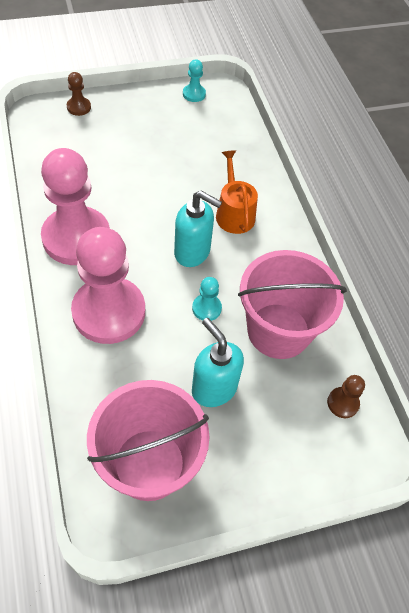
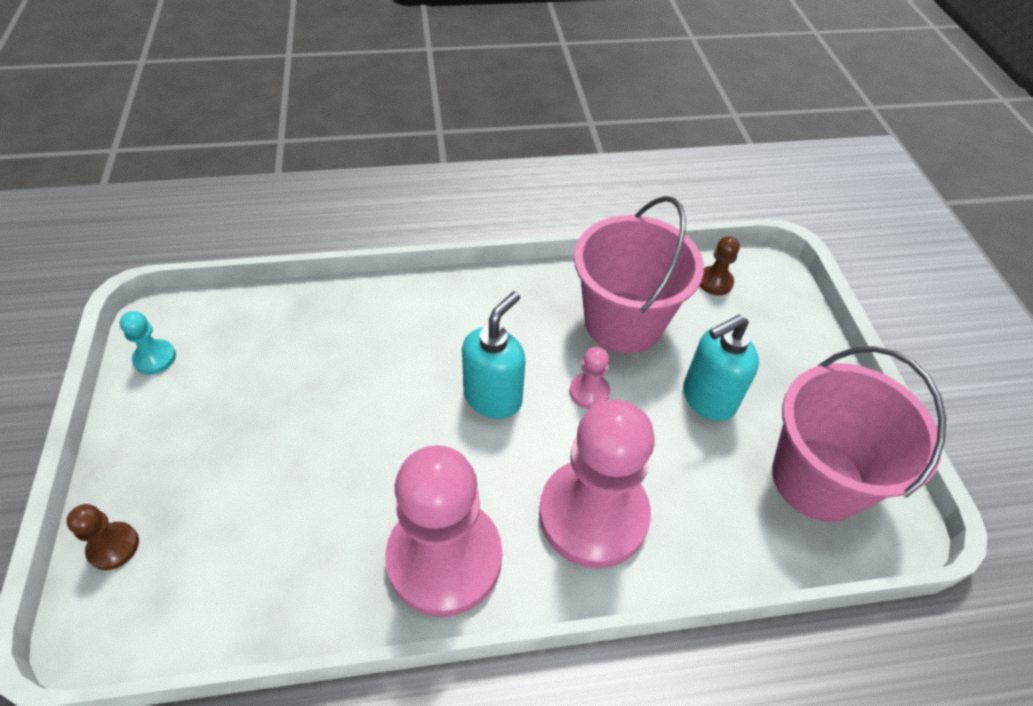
camera: 80 degrees left, 5 degrees down
turquoise pawn [192,277,222,321] -> pink pawn [570,347,610,409]
orange watering can [216,150,258,234] -> none

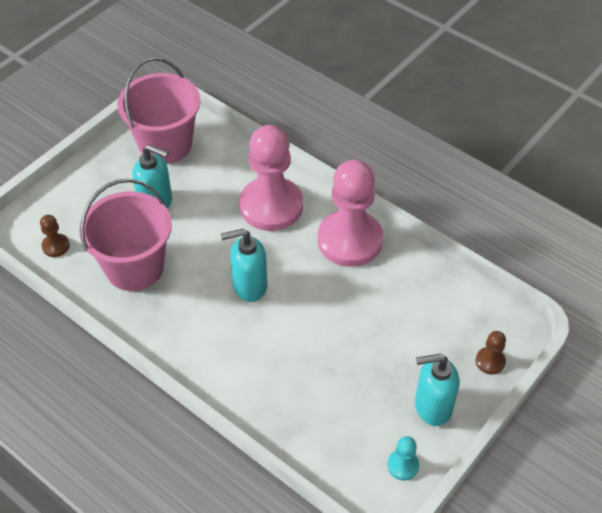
camera: 130 degrees left, 0 degrees up
pink pawn [570,347,610,409] -> none
none -> turquoise soap dispenser [415,354,459,426]

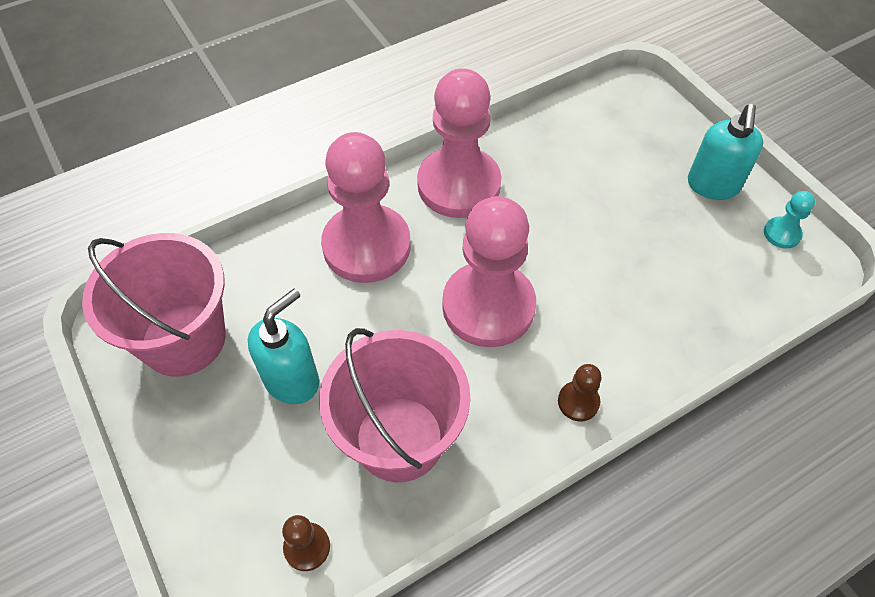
camera: 70 degrees left, 5 degrees up
turquoise soap dispenser [221,229,267,302] -> pink pawn [442,196,536,347]
brown pawn [476,331,506,375] -> brown pawn moved to [558,364,602,421]

